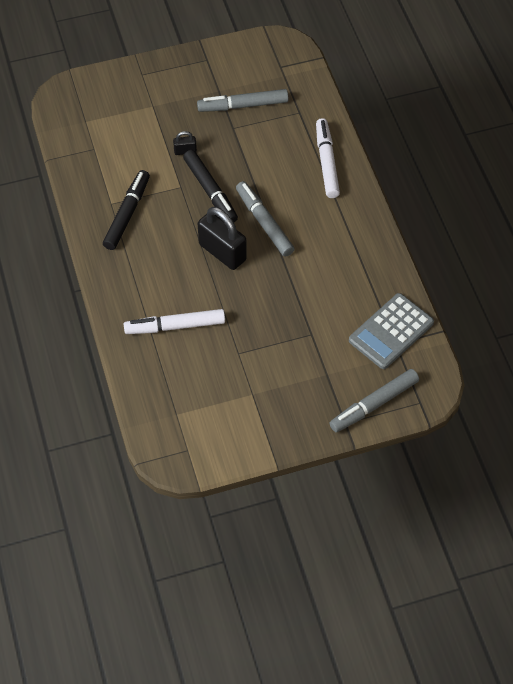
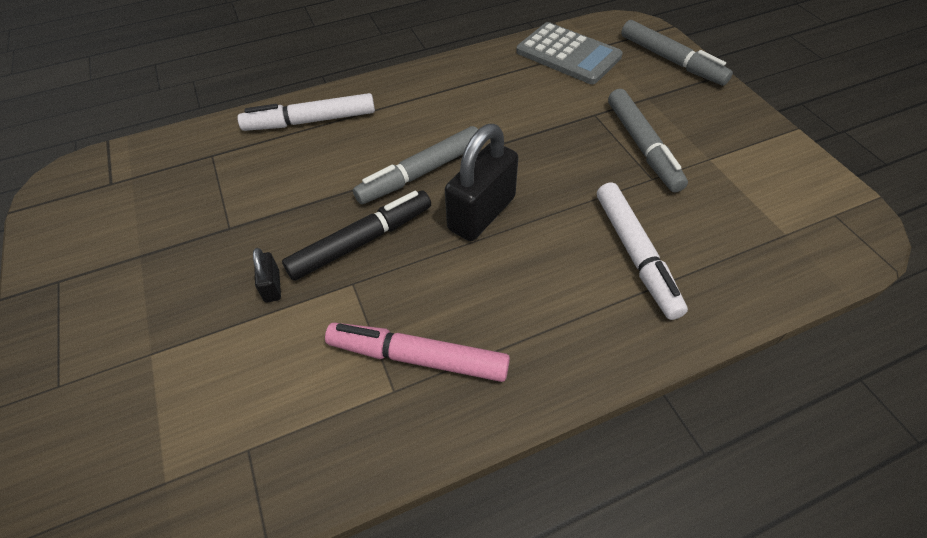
camera: 95 degrees left, 5 degrees down
black marker [103,170,150,250] -> pink marker [325,323,510,382]
grey marker [197,89,289,112] -> grey marker moved to [608,89,688,193]

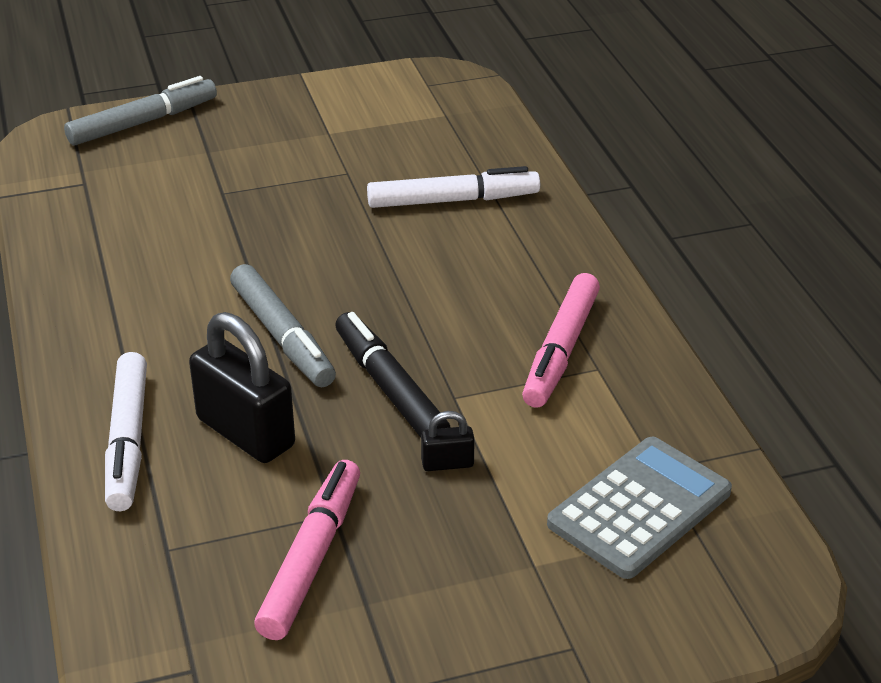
camera: 85 degrees left, 15 degrees down
black padlock [445,124,518,241] -> black padlock moved to [189,312,295,463]
grey calculator [516,22,623,84] -> grey calculator moved to [547,437,732,579]
grey marker [608,89,688,193] -> none
none -> pink marker [254,460,360,640]

